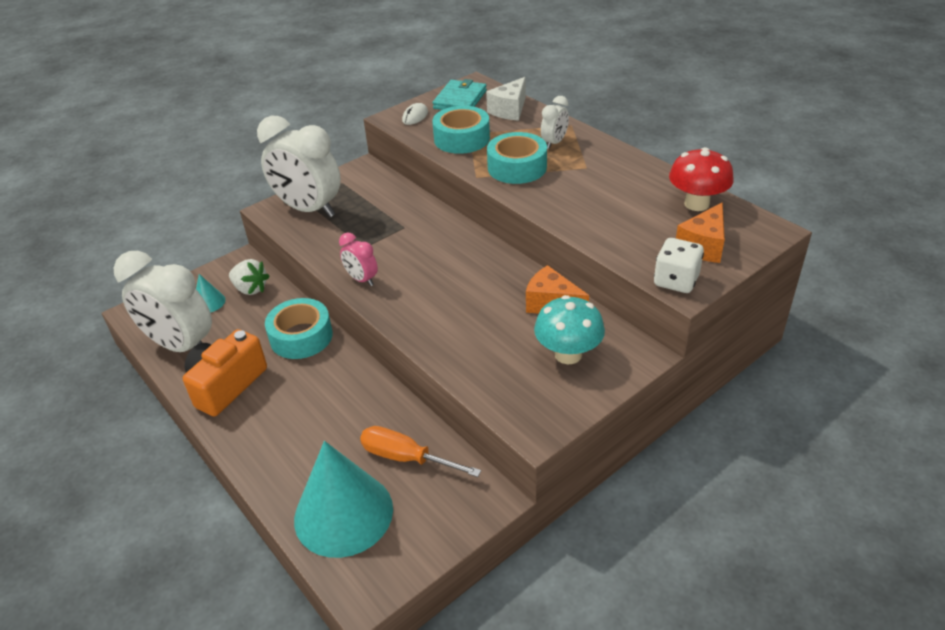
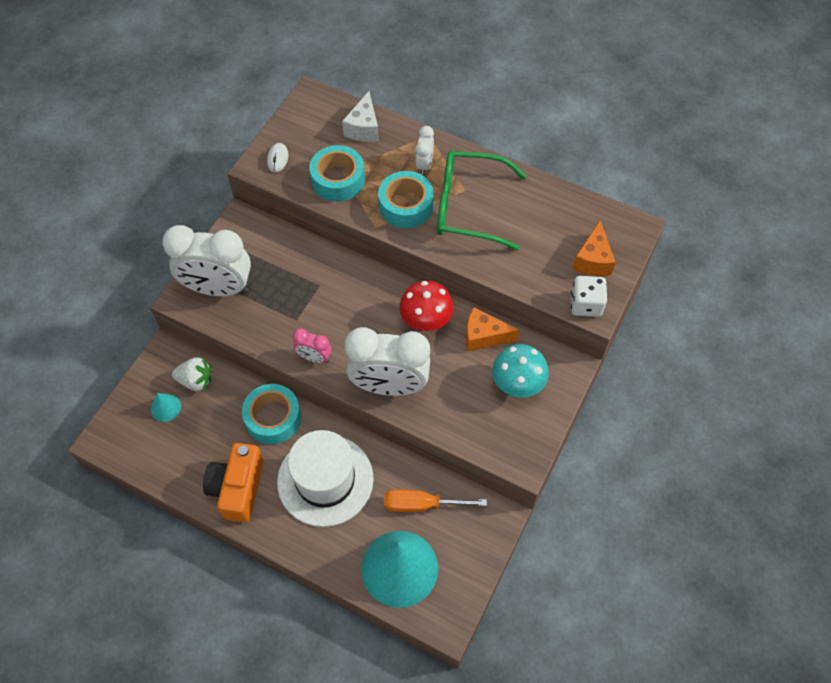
camera: 25 degrees left, 20 degrees up
white clock [114,251,212,352] -> white clock moved to [344,327,430,396]
turquoise wallet [433,79,487,110] -> none
red mushroom [669,147,734,211] -> red mushroom moved to [399,281,454,331]
none -> white hat [277,430,374,527]
none -> green glasses [437,151,527,250]

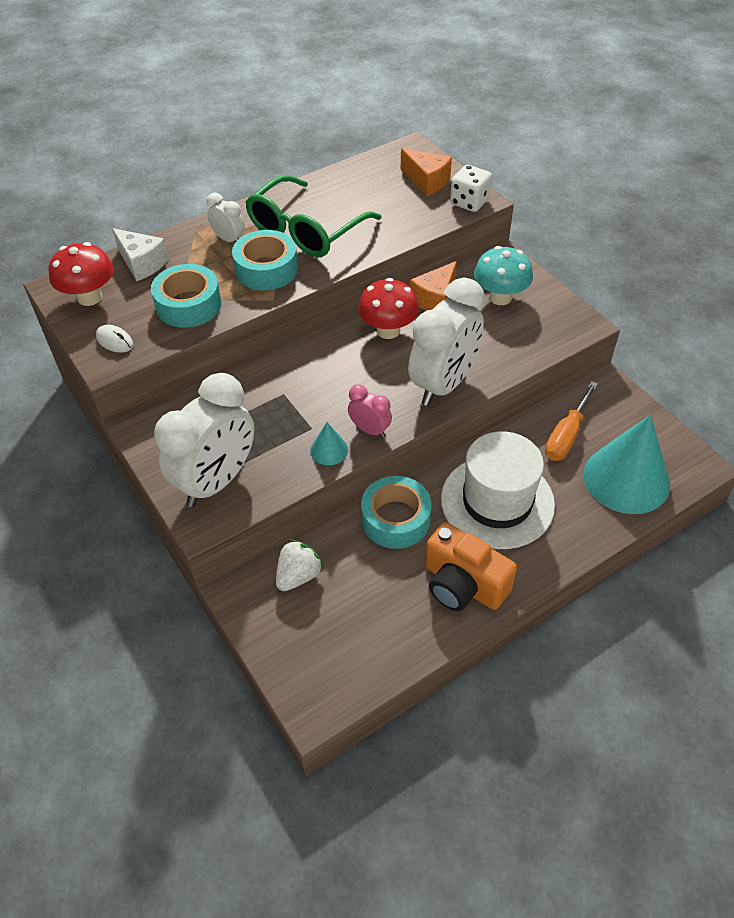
camera: 60 degrees left, 10 degrees down
turquoise cone [151,393,181,422] -> turquoise cone moved to [310,422,348,465]
pink clock [293,329,331,363] -> pink clock turned 105 degrees counterclockwise [348,384,392,438]
none -> red mushroom [48,242,113,306]

